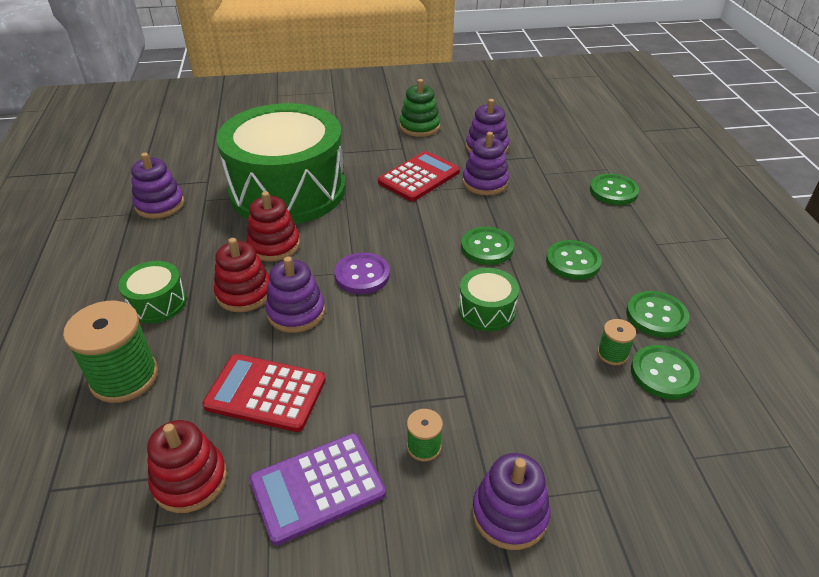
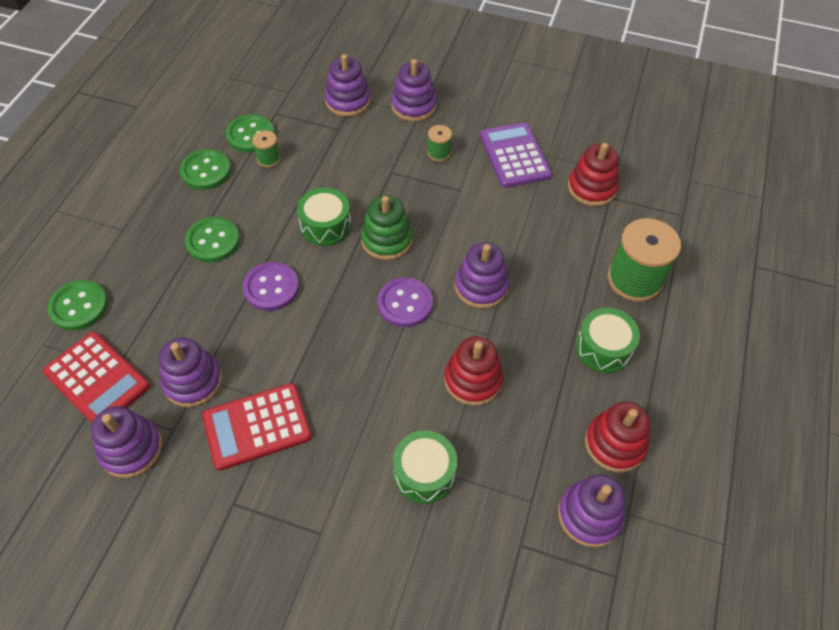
camera: 155 degrees left, 15 degrees up
red calculator [202,354,326,432] -> red calculator moved to [43,332,150,423]
red stacking toy [214,238,269,312] -> red stacking toy moved to [585,401,650,472]
green drum [217,103,346,224] -> green drum [393,430,457,503], size x0.40
purple calculator [249,433,386,545] -> purple calculator turned 105 degrees counterclockwise [480,122,552,188]
green stacking toy [400,79,440,137] -> green stacking toy moved to [361,195,413,260]
green button [461,227,514,265] -> purple button [243,262,299,311]
none -> purple stacking toy [325,54,371,117]

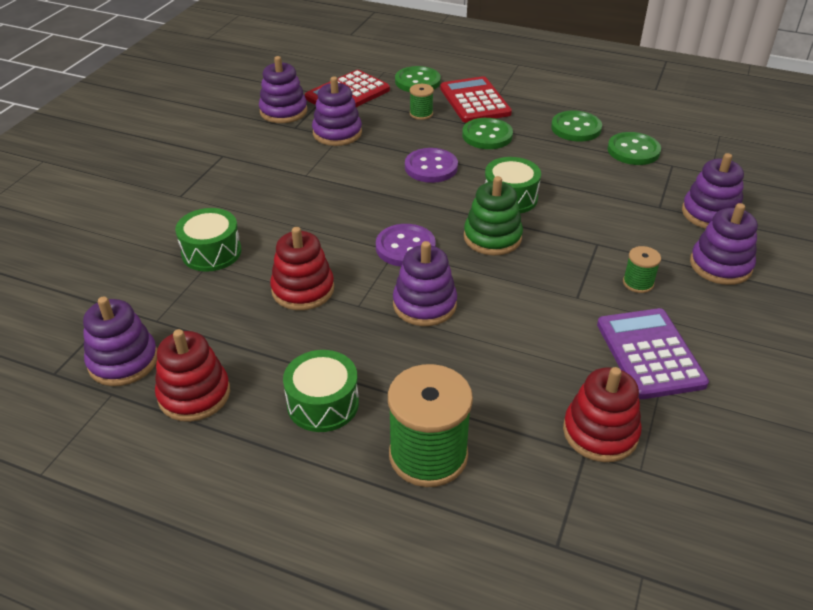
camera: 95 degrees right, 15 degrees down
red calculator [202,383,312,471] -> red calculator moved to [440,76,512,123]
green spool [252,130,281,168] -> green spool moved to [410,84,434,120]
purple calculator [480,122,552,188] -> purple calculator turned 90 degrees counterclockwise [597,308,709,399]

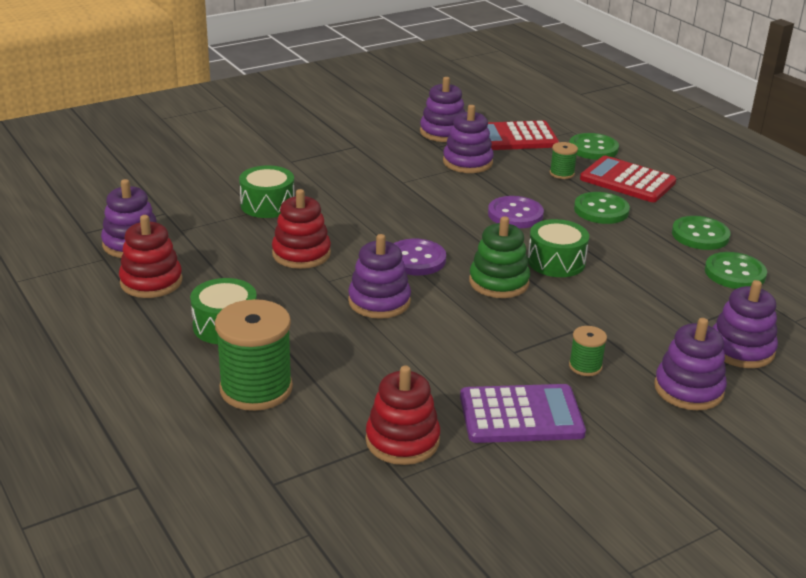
camera: 35 degrees right, 10 degrees down
red calculator [440,76,512,123] -> red calculator turned 75 degrees counterclockwise [580,156,676,202]
purple calculator [597,308,709,399] -> purple calculator turned 60 degrees clockwise [460,384,586,443]

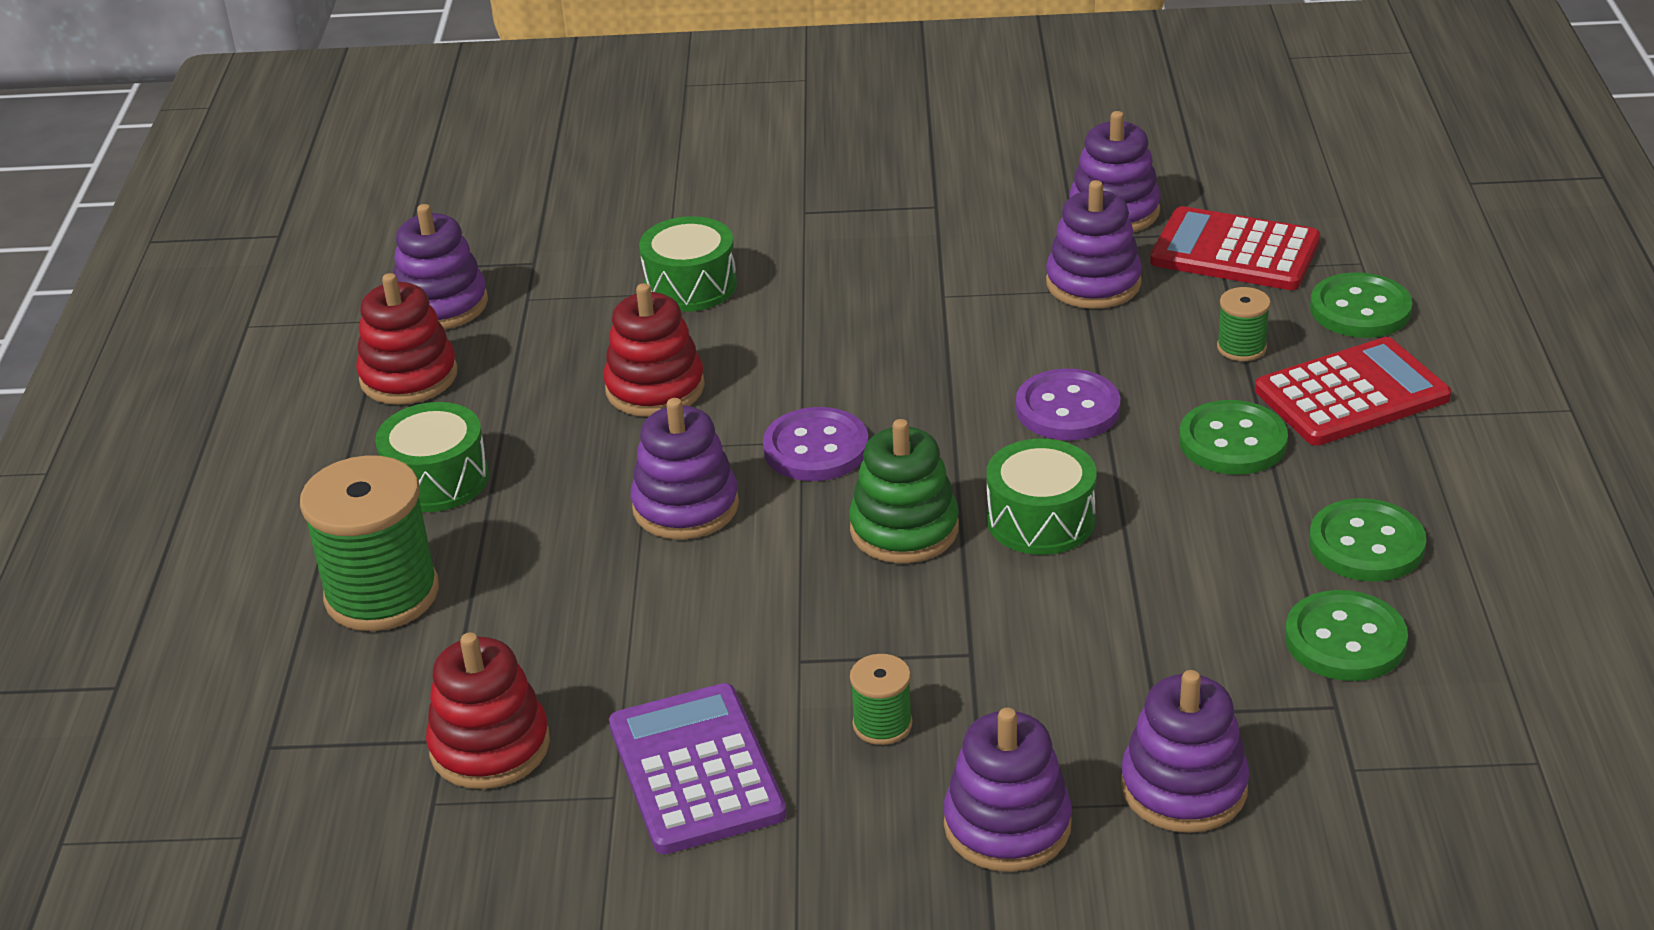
camera: 35 degrees right, 5 degrees up
purple calculator [460,384,586,443] -> purple calculator turned 135 degrees counterclockwise [609,683,787,854]
red calculator [580,156,676,202] -> red calculator turned 90 degrees clockwise [1255,337,1451,446]

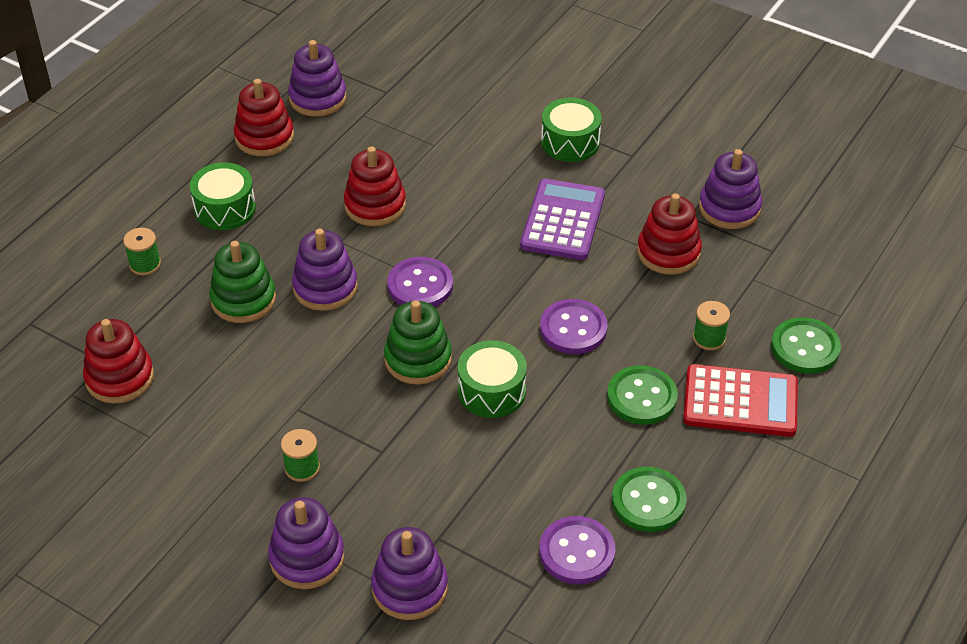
camera: 30 degrees right, 10 degrees up
green spool [300,455,439,631] -> green spool [123,228,161,275], size x0.48
purple calculator [609,683,787,854] -> purple calculator moved to [520,179,605,260]
green drum [639,216,737,312] -> green drum moved to [541,98,602,162]
purple stacking toy [1046,180,1142,309] -> red stacking toy [637,193,702,275]
red calculator [1150,206,1320,290] -> none
green button [1285,590,1408,681] -> purple button [539,516,616,584]
none -> green stacking toy [209,241,276,323]

